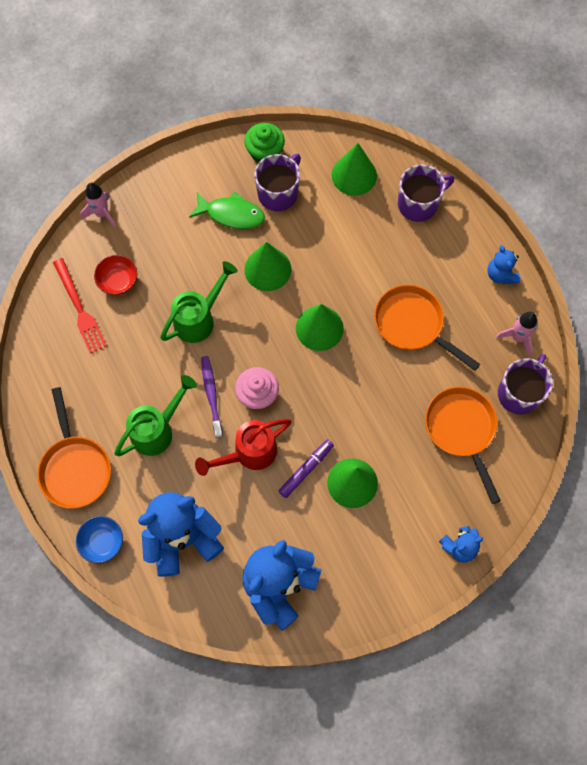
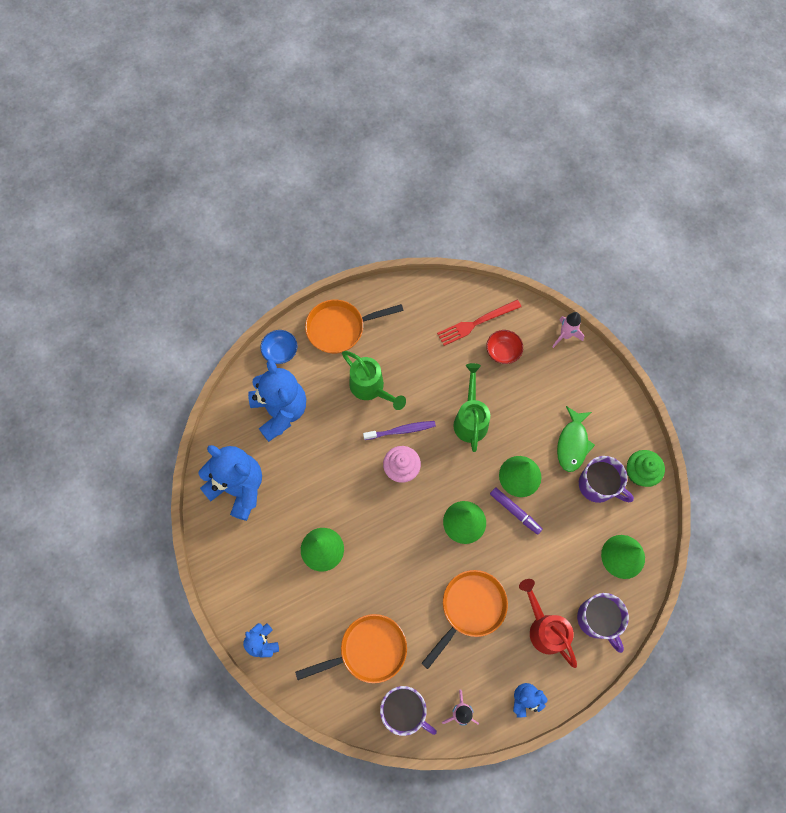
camera: 90 degrees right, 0 degrees up
green watering can [160,261,238,343] -> green watering can turned 135 degrees counterclockwise [454,363,490,452]
red watering can [195,419,291,476] -> red watering can moved to [519,579,577,668]
purple marker [279,439,334,498] -> purple marker moved to [490,487,543,535]

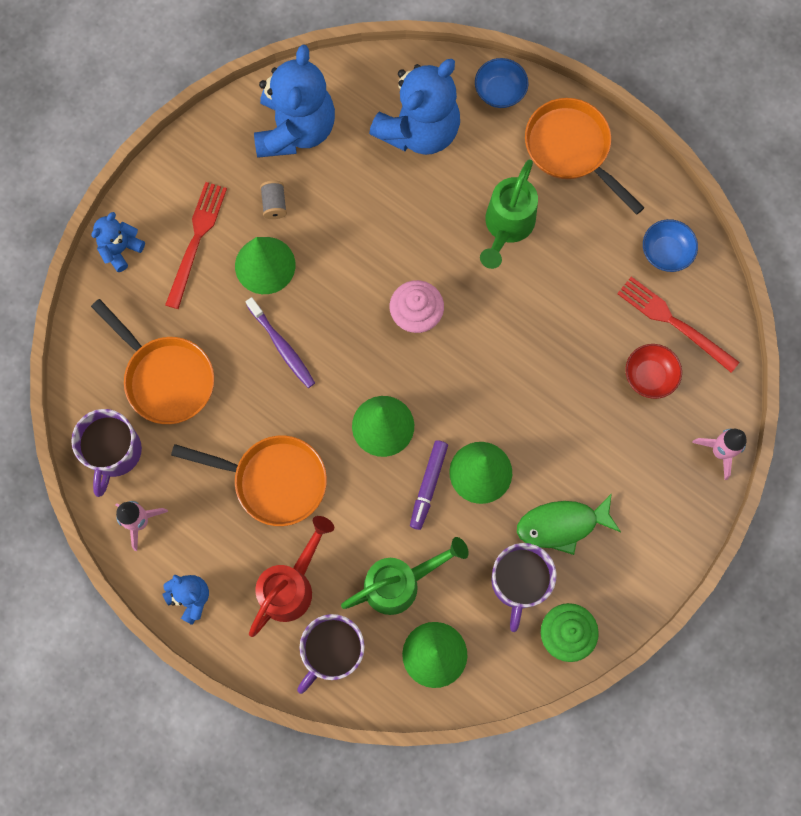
camera: 65 degrees right, 5 degrees up
purple toothbrush [363,421,436,440] -> purple toothbrush moved to [246,297,315,388]
green watering can [454,363,490,452] -> green watering can moved to [341,537,469,615]
none -> red fork [165,182,227,309]
none -> grey spool [260,180,287,219]
none -> blue bowl [643,219,698,272]

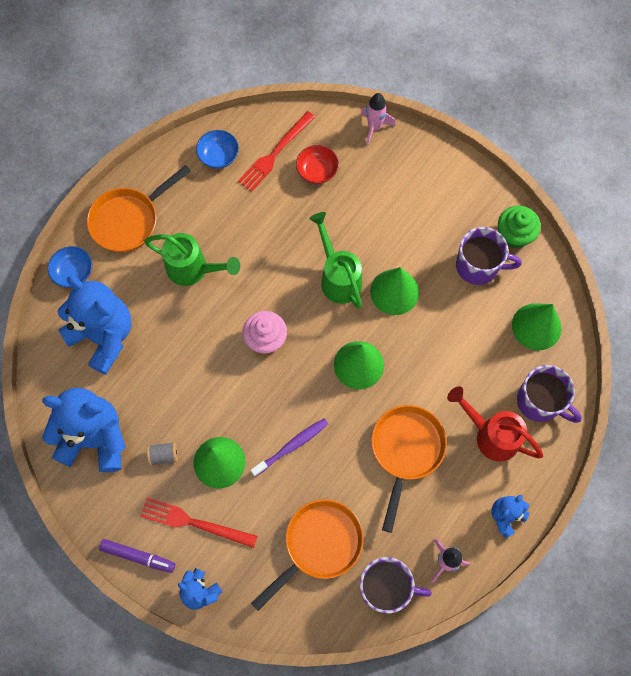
camera: 90 degrees left, 5 degrees down
green watering can [341,537,469,615] -> green watering can moved to [309,212,362,309]
purple marker [410,440,448,530] -> purple marker moved to [99,539,175,573]
green fish [517,493,621,555] -> none

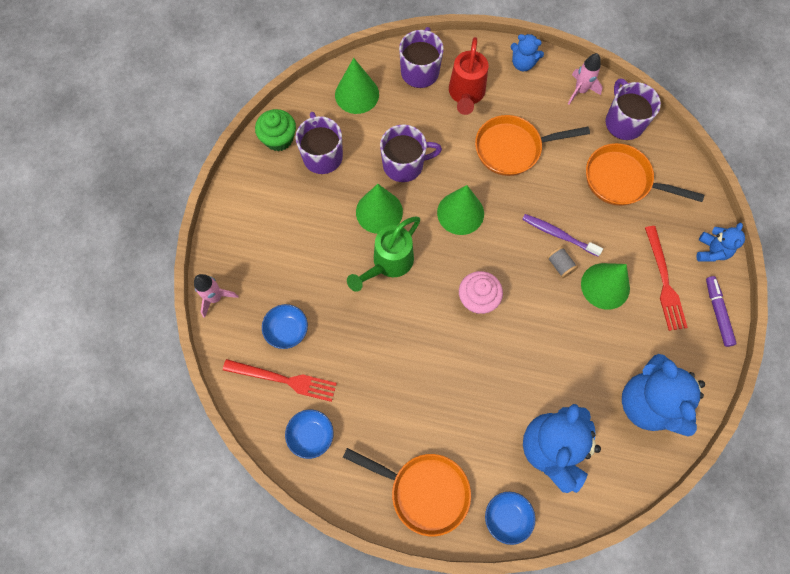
camera: 115 degrees left, 0 degrees up
green watering can [144,233,240,286] -> none
grey spool [147,442,178,466] -> grey spool moved to [547,246,578,278]
red bowl [296,145,339,184] -> blue bowl [262,304,308,349]
none -> purple mug [380,124,442,182]

